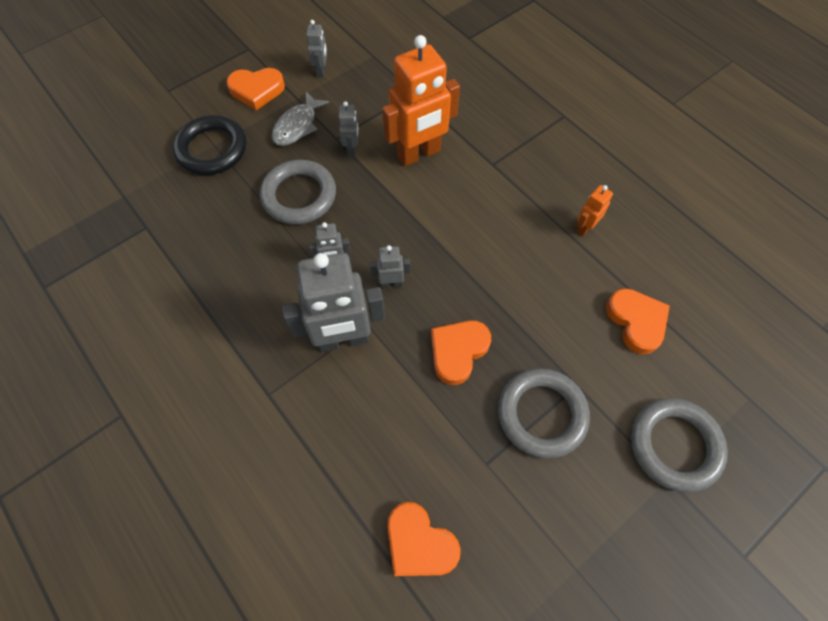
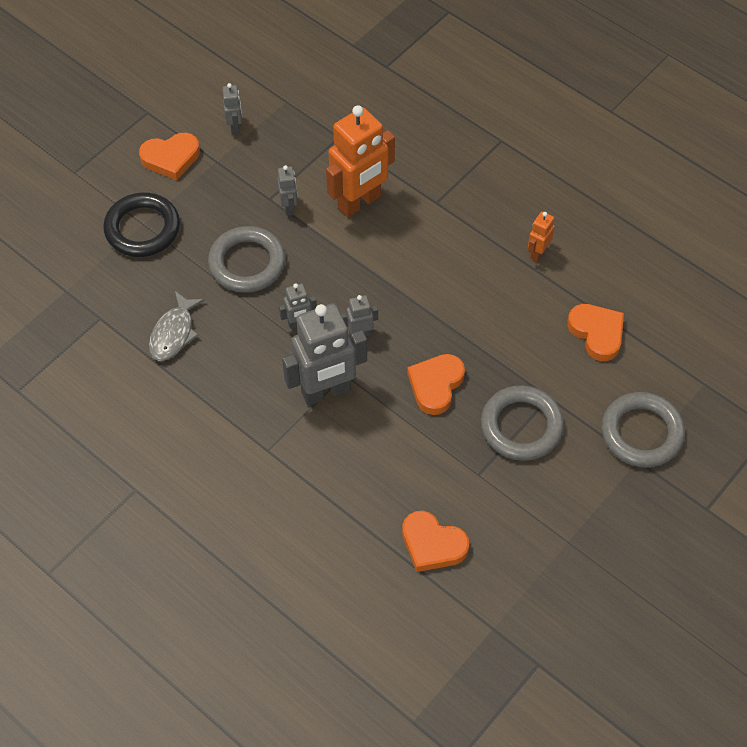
camera: 10 degrees left, 5 degrees down
grey fish [272,92,330,146] -> grey fish moved to [149,291,205,361]

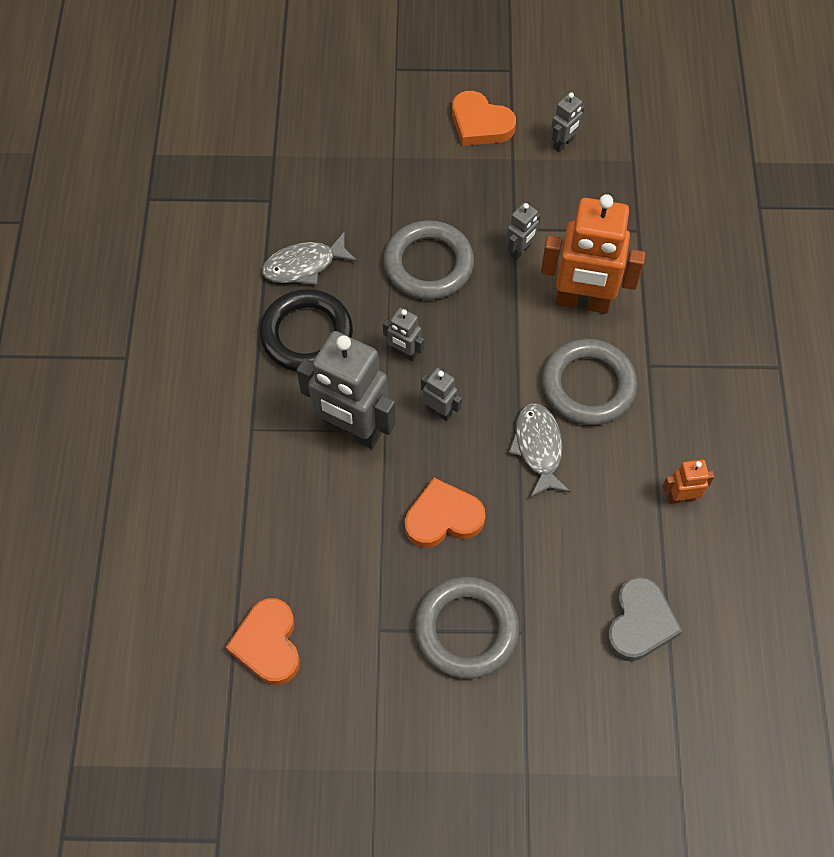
camera: 50 degrees right, 5 degrees up
black ring [103,192,180,257] -> black ring moved to [260,289,353,372]
orange heart [567,304,624,361] -> grey heart [607,577,682,662]
grey ring [601,392,685,467] -> grey ring moved to [542,339,637,425]
none -> grey fish [508,403,571,498]

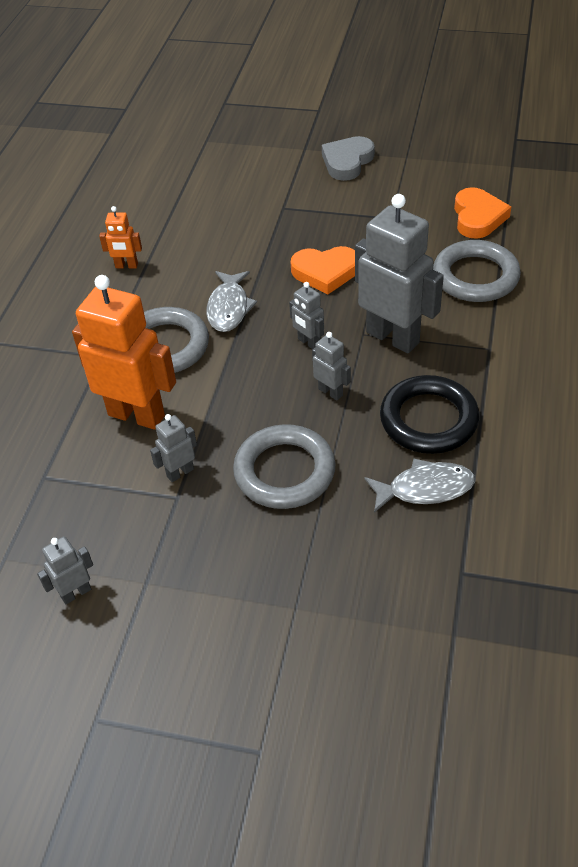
camera: 165 degrees left, 15 degrees down
grey ring [415,577,519,679] -> grey ring moved to [433,240,521,302]
orange heart [452,91,516,146] -> none
grey heart [607,577,682,662] -> grey heart moved to [322,136,375,181]

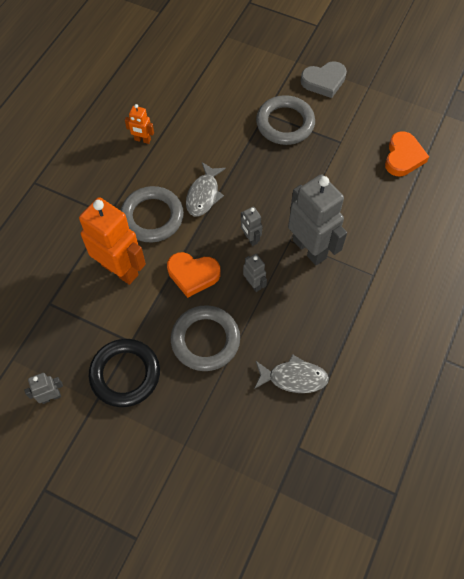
camera: 10 degrees right, 15 degrees up
grey robot [150,414,197,482] -> none
orange heart [290,246,355,294] -> orange heart moved to [167,252,220,298]
grey heart [322,136,375,181] -> grey heart turned 150 degrees counterclockwise [301,61,347,98]
black ring [380,375,479,454] -> black ring moved to [89,339,160,407]
grey ring [433,240,521,302] -> grey ring moved to [256,95,315,145]

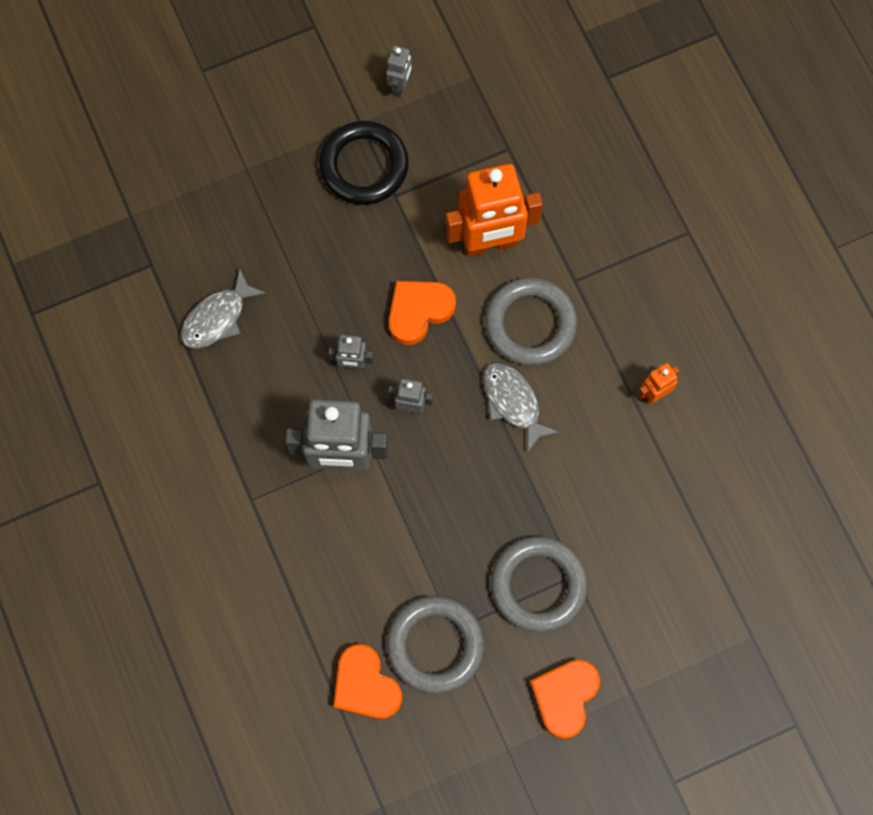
camera: 130 degrees right, 10 degrees up
grey ring [171,305,240,371] -> grey ring moved to [387,596,484,694]
grey heart [301,61,347,98] -> orange heart [530,660,600,739]

